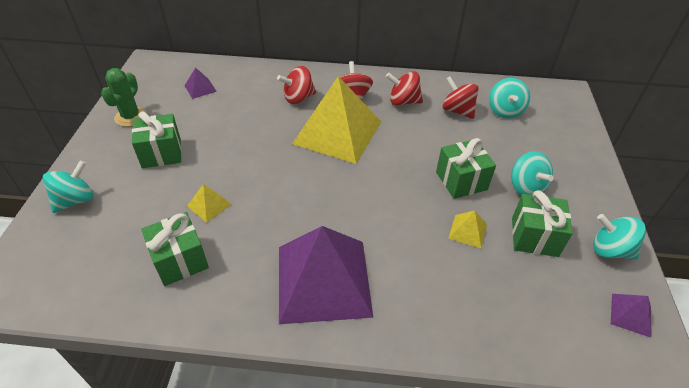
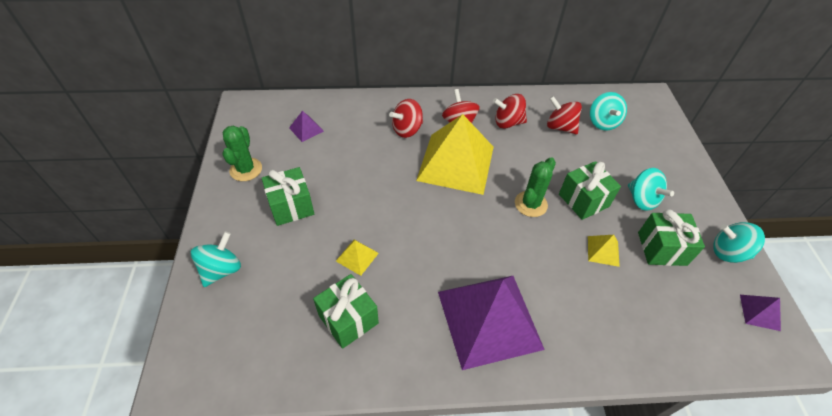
camera: 10 degrees left, 5 degrees up
none -> green cactus [515,157,556,217]

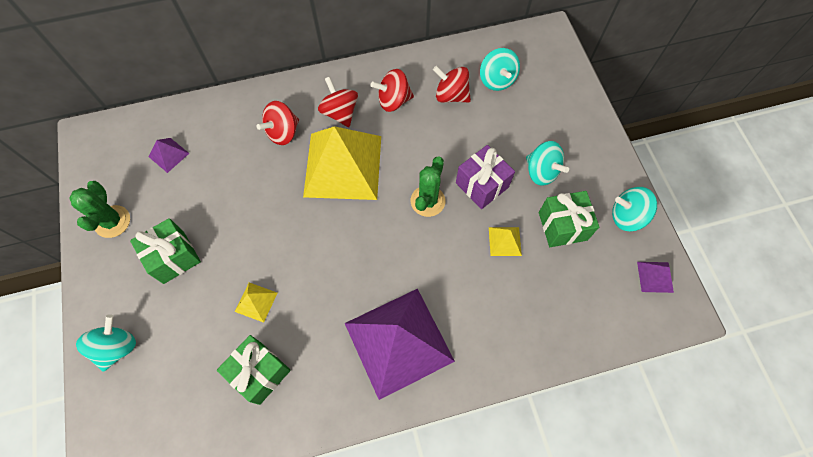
camera: 10 degrees left, 15 degrees up
green gift [559,161,621,220] -> purple gift [456,145,515,209]

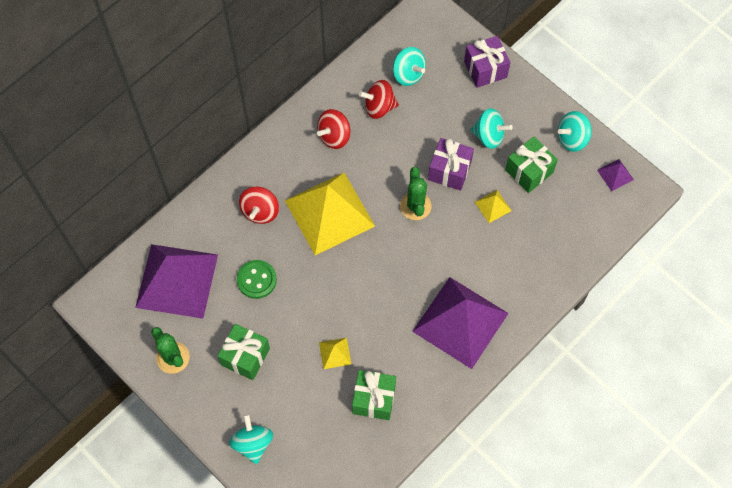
camera: 30 degrees left, 0 degrees up
purple pyramid [149,138,189,173] -> purple pyramid [135,244,218,319], size x2.49
red spinning top [318,77,358,127] -> none
none -> green button [237,260,277,299]
none -> purple gift [464,36,511,88]

